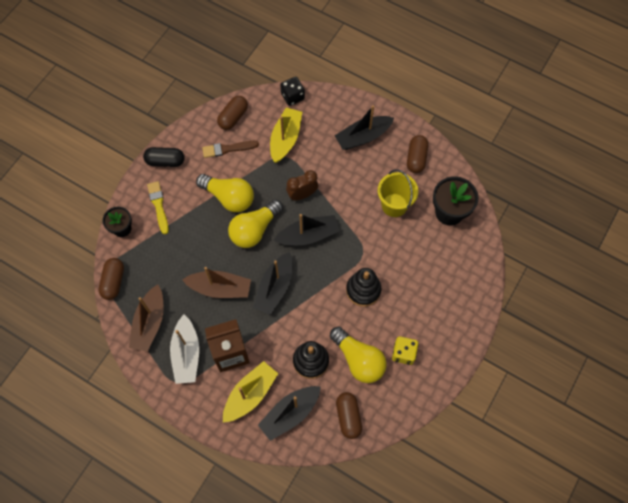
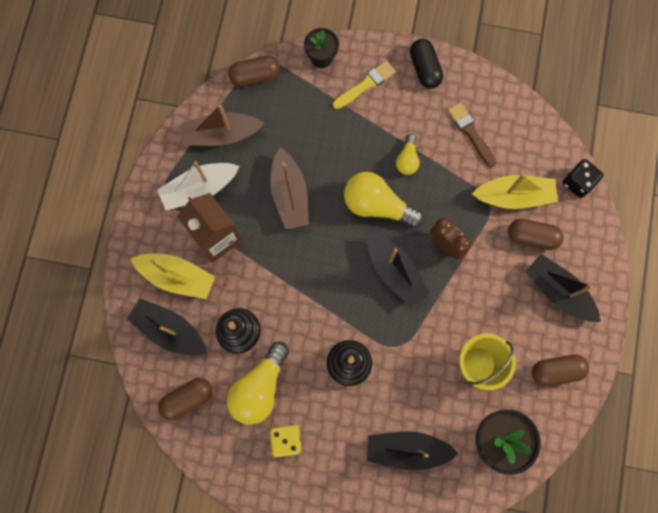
camera: 70 degrees right, 10 degrees up
yellow light bulb [196,174,254,212] -> yellow light bulb [396,134,420,175], size x0.54
brown capsule [217,96,248,130] -> brown capsule moved to [508,219,564,250]
black boat [253,252,293,315] -> black boat moved to [367,432,459,471]

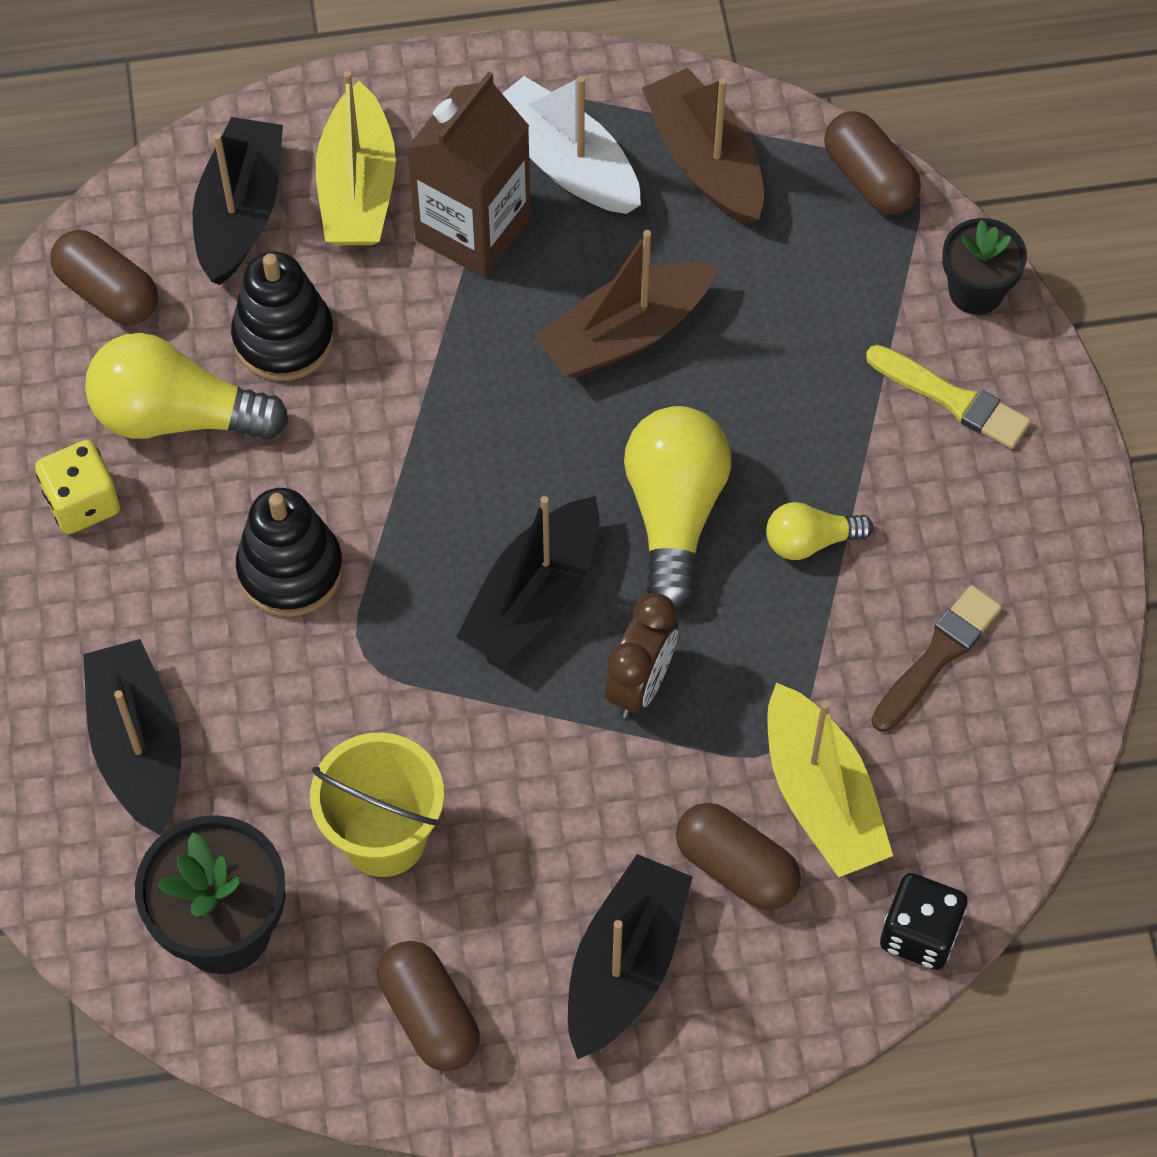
camera: 70 degrees right, 15 degrees down
black capsule [410,39,443,89] -> none
brown capsule [508,219,564,250] -> brown capsule turned 45 degrees counterclockwise [676,803,801,910]

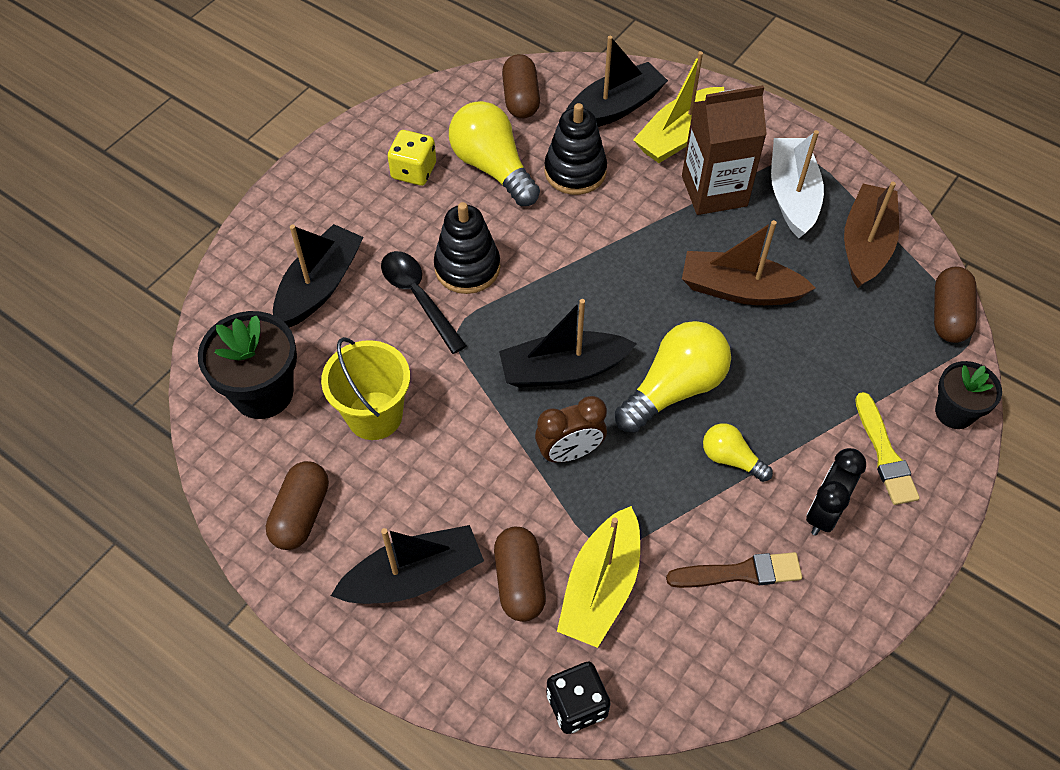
camera: 45 degrees right, 5 degrees down
none -> black spoon [381,251,467,354]
none -> black clock [806,448,866,536]

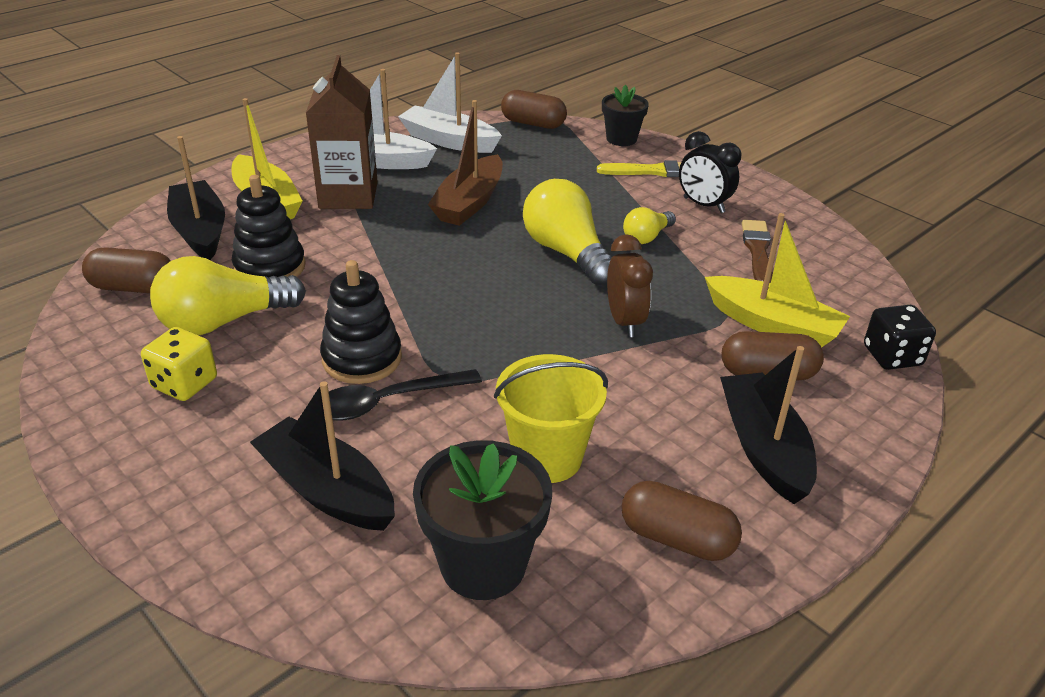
camera: 80 degrees left, 20 degrees down
black boat [499,299,637,388] -> none
brown boat [844,182,899,288] -> white boat [398,52,502,153]

